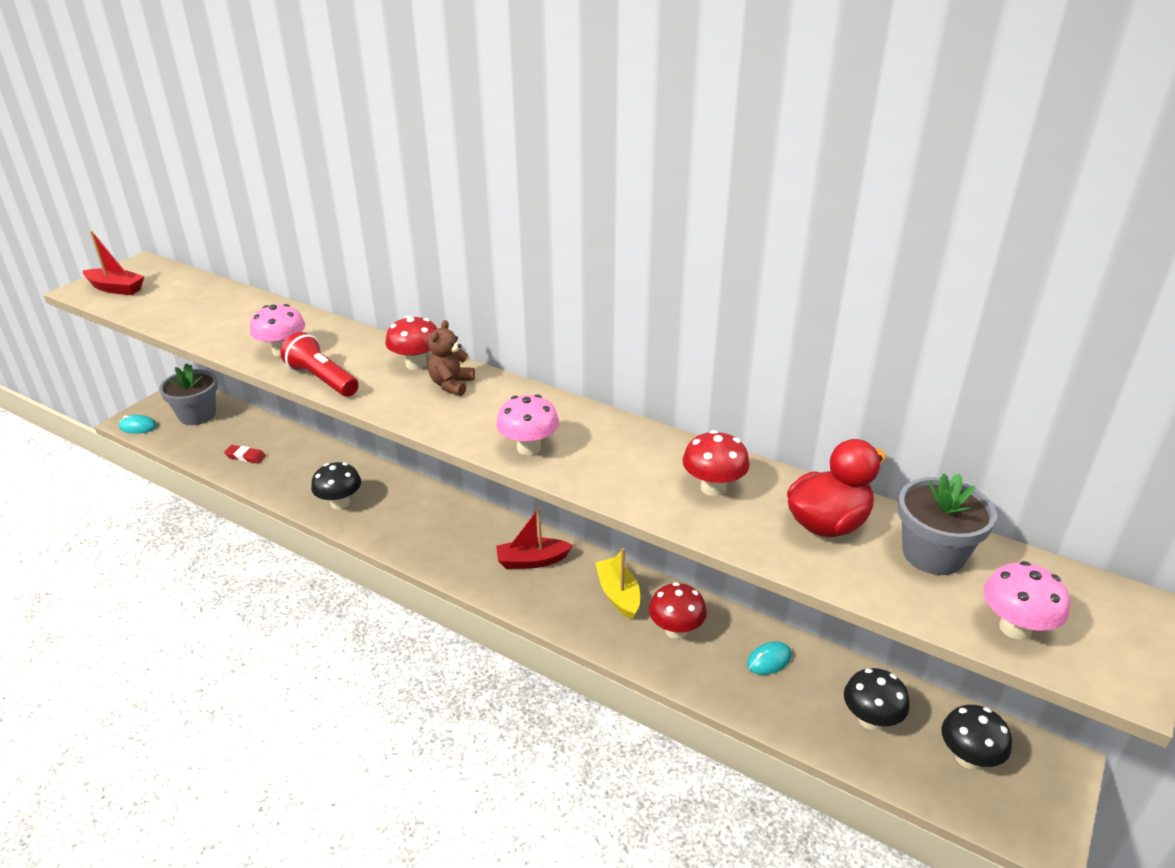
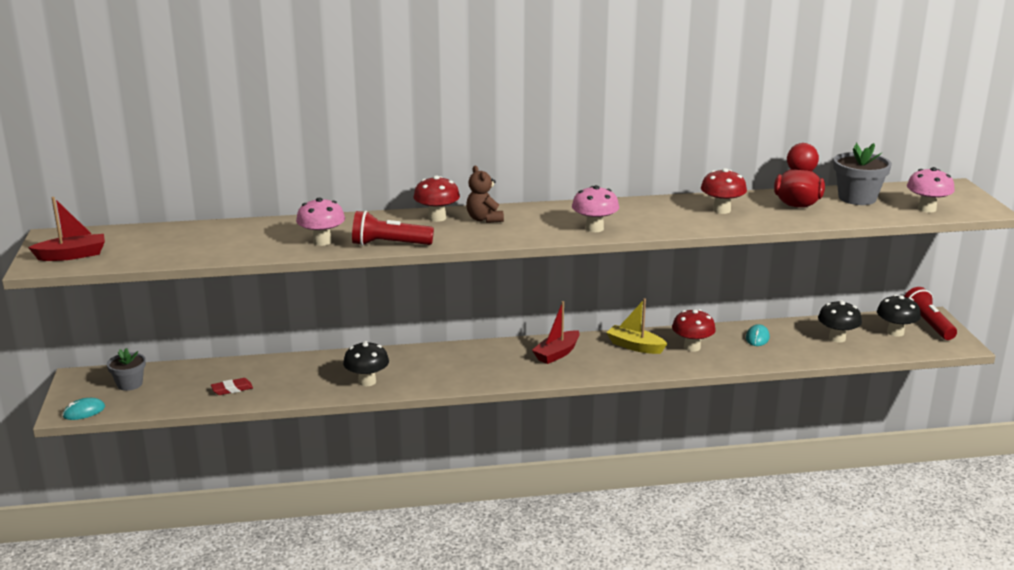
camera: 40 degrees left, 10 degrees down
grey flower pot [159,363,218,425] -> grey flower pot [107,348,146,391], size x0.65
none -> red flashlight [904,287,957,340]

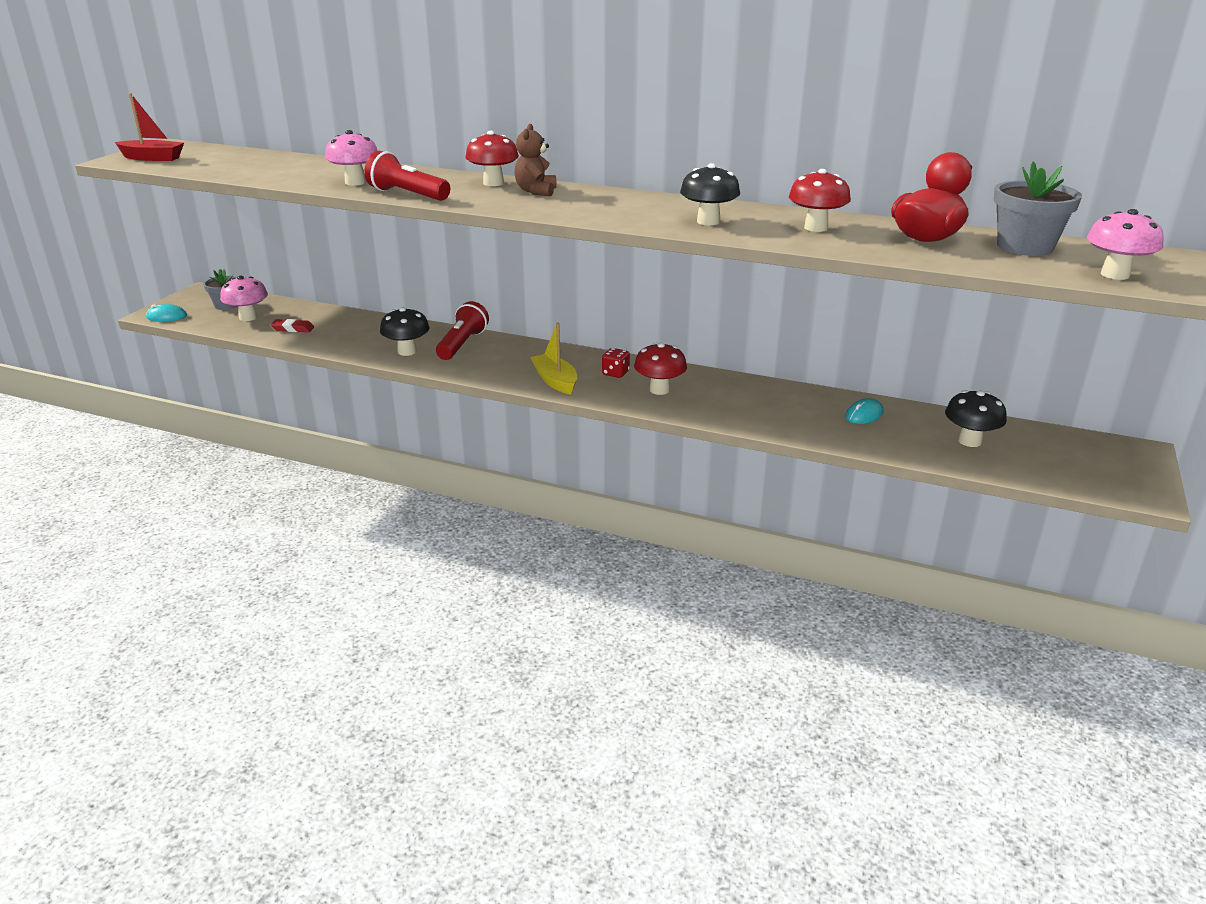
camera: 30 degrees right, 5 degrees up
red boat [532,301,580,364] -> red dice [602,348,630,378]
pink mushroom [572,185,619,232] -> pink mushroom moved to [220,276,268,321]
yellow boat [606,298,667,354] -> yellow boat moved to [530,322,577,395]
red mushroom [672,309,716,352] -> red mushroom moved to [634,342,687,395]
black mushroom [877,295,921,337] -> black mushroom moved to [680,163,740,225]
red flashlight [904,287,957,340] -> red flashlight moved to [436,301,489,360]

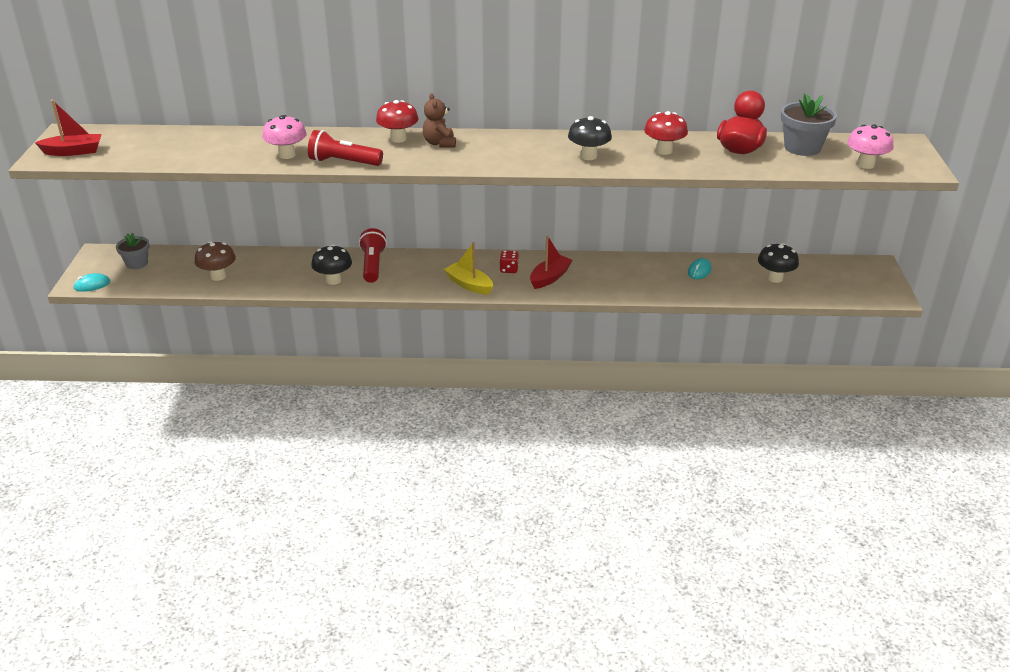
camera: 20 degrees left, 5 degrees up
pink mushroom [220,276,268,321] -> none
red eraser [271,319,314,332] -> brown mushroom [194,241,236,281]
red mushroom [634,342,687,395] -> red boat [530,236,573,289]

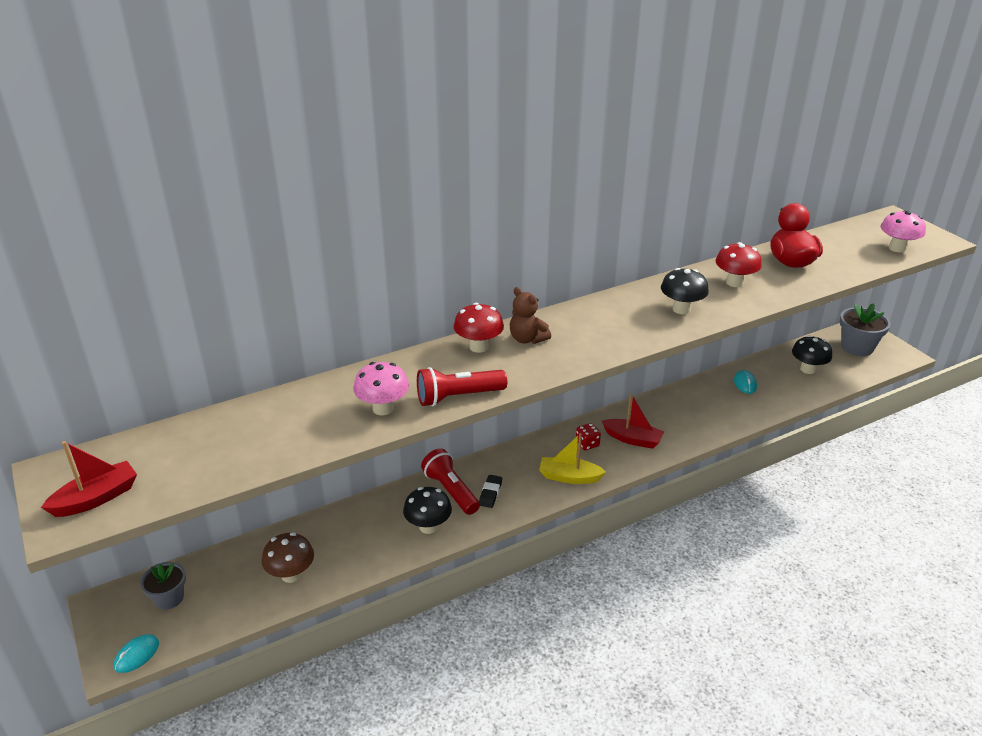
camera: 30 degrees left, 0 degrees up
red boat [530,236,573,289] -> red boat turned 105 degrees clockwise [602,393,664,449]
grey flower pot [781,94,837,156] -> grey flower pot moved to [840,303,891,356]
none -> black eraser [479,475,502,508]

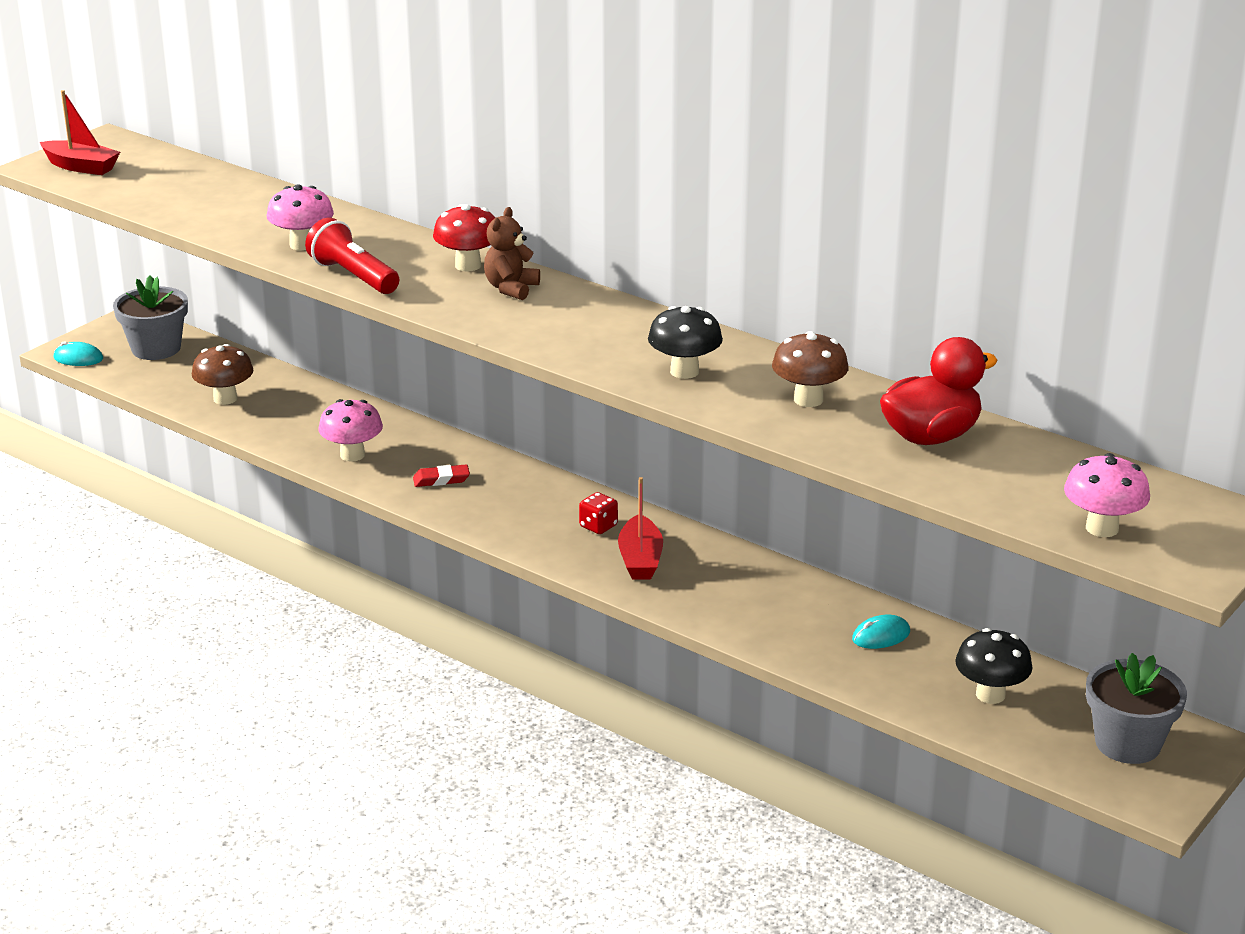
camera: 65 degrees right, 5 degrees down
grey flower pot [140,562,186,610] -> grey flower pot [113,276,188,360], size x1.54
black mushroom [403,487,452,534] -> pink mushroom [318,399,383,462]
red flashlight [421,449,480,515] -> none
black eraser [479,475,502,508] -> red eraser [413,464,470,487]
yellow boat [539,433,606,484] -> none
red mushroom [716,242,762,287] -> brown mushroom [772,331,849,407]

